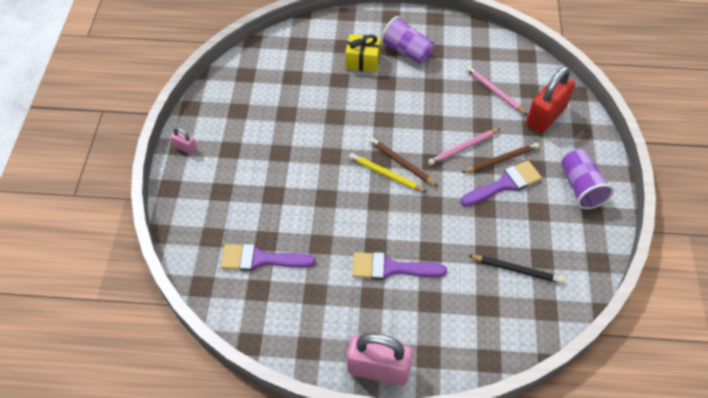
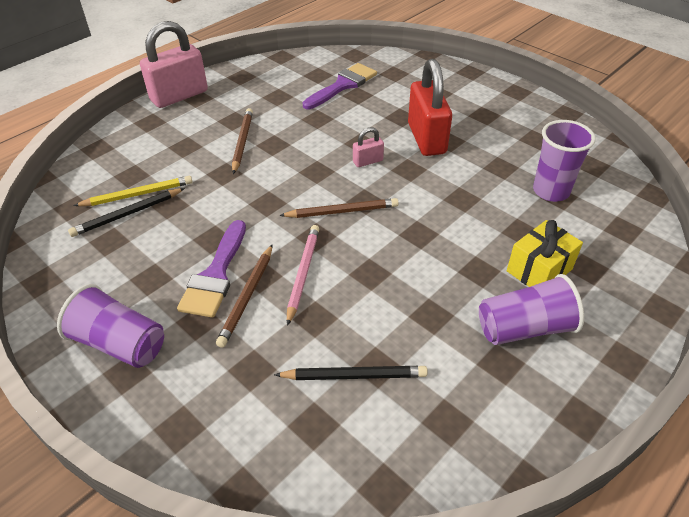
camera: 130 degrees right, 10 degrees down
pink padlock [171,127,197,155] -> pink padlock moved to [353,127,384,167]
yellow pencil [349,153,426,192] -> yellow pencil moved to [74,176,193,206]
purple brush [352,252,447,280] -> brown pencil [232,108,253,174]
pink pencil [466,66,527,115] -> black pencil [274,366,428,380]
red padlock [526,66,575,133] -> red padlock moved to [408,59,452,156]
none -> purple cup [533,120,596,202]

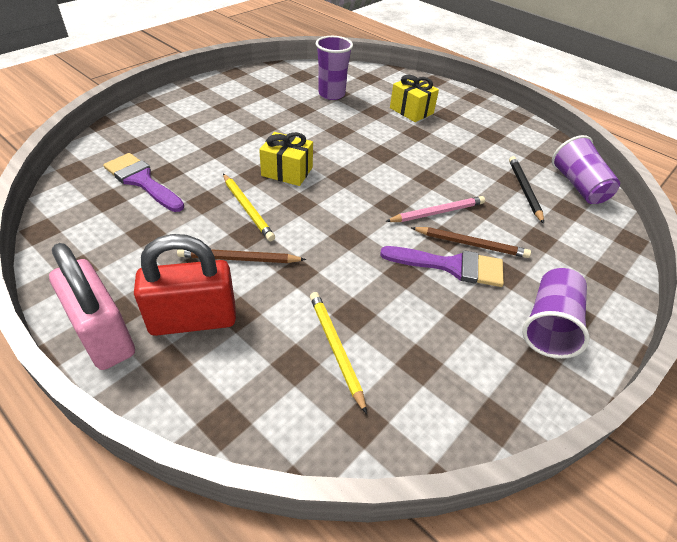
camera: 95 degrees left, 0 degrees up
black pencil [68,188,185,237] -> none
brown pencil [279,198,399,218] -> none
pink pencil [287,225,320,326] -> pink pencil turned 150 degrees clockwise [385,196,485,222]
pink padlock [353,127,384,167] -> yellow gift [259,132,313,186]
red padlock [408,59,452,156] -> red padlock moved to [134,234,236,336]
purple cup [479,274,584,345] -> purple cup moved to [552,135,620,204]
none -> yellow pencil [223,174,275,241]

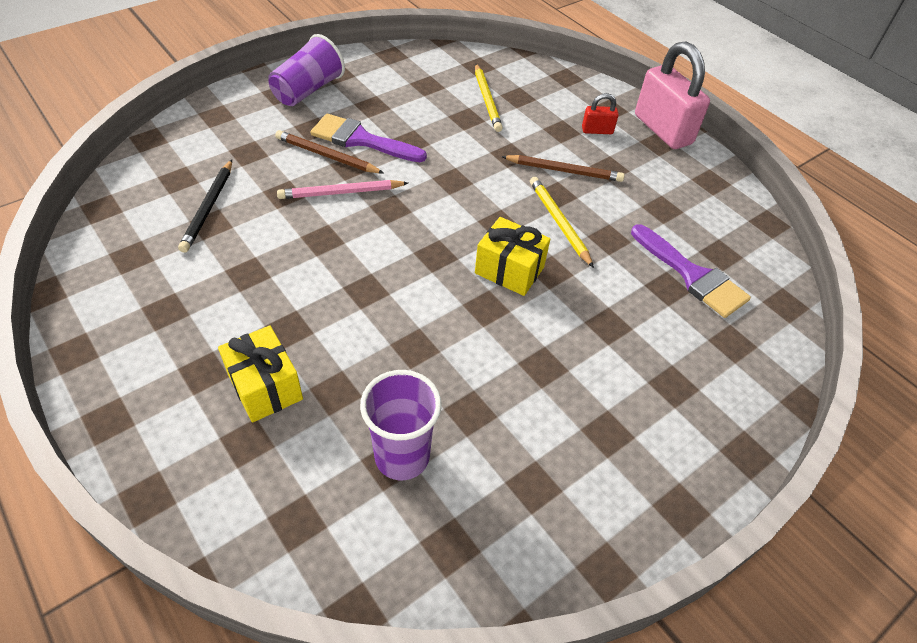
camera: 170 degrees left, 5 degrees up
red padlock [134,234,236,336] -> red padlock [582,93,619,134], size x0.46
purple cup [552,135,620,204] -> none

